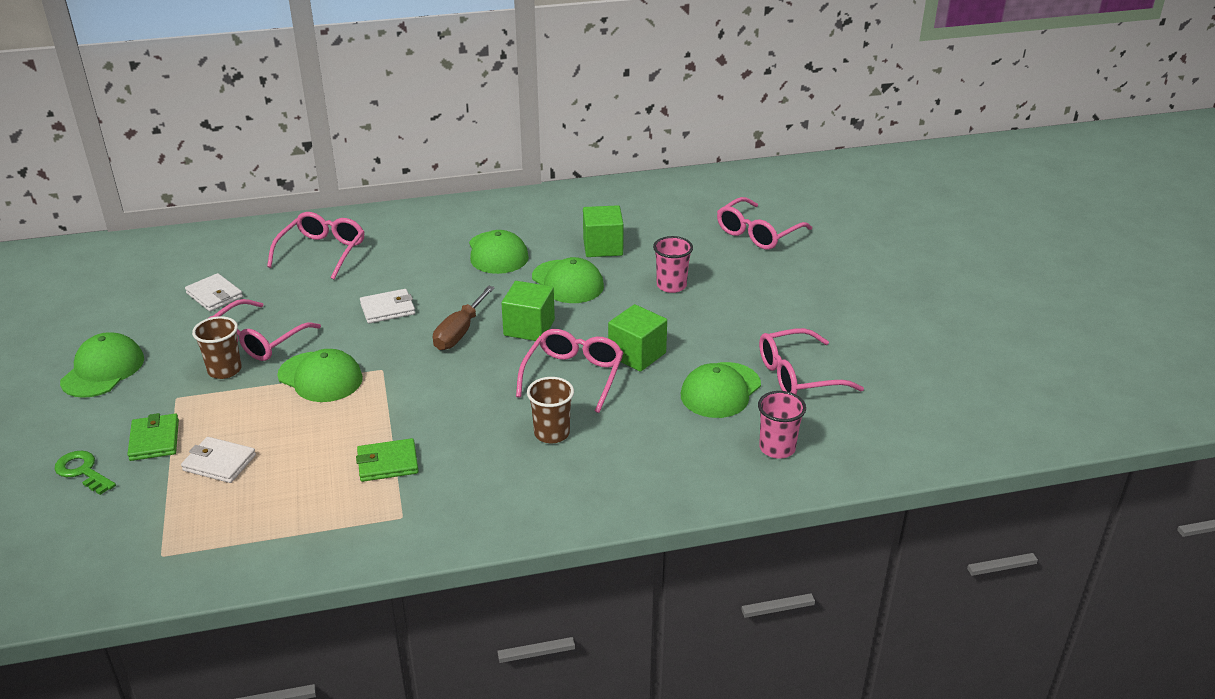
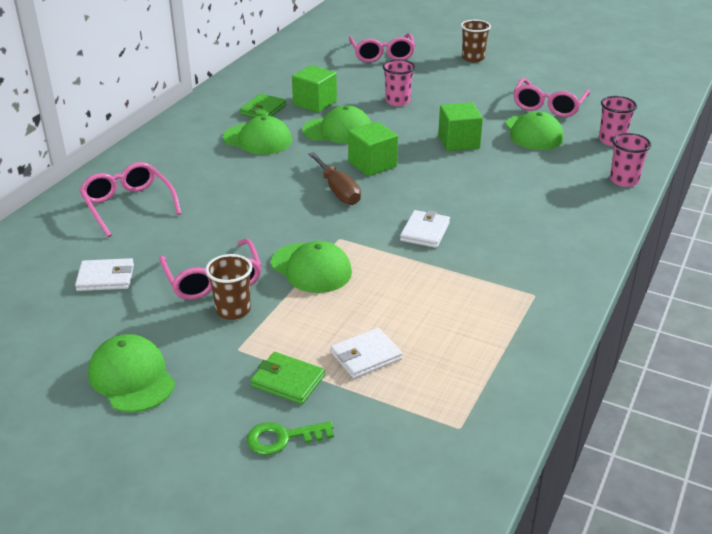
camera: 50 degrees left, 0 degrees up
green cap [277,349,363,402] -> green cap turned 60 degrees clockwise [271,241,352,293]
green wallet [356,438,419,482] -> green wallet moved to [240,94,286,118]
white wallet [360,289,415,324] -> white wallet moved to [400,210,450,248]
pink glasses [516,329,624,413] -> none
brown cup [527,377,574,443] -> brown cup moved to [461,20,491,62]
none -> pink cup [610,133,651,187]

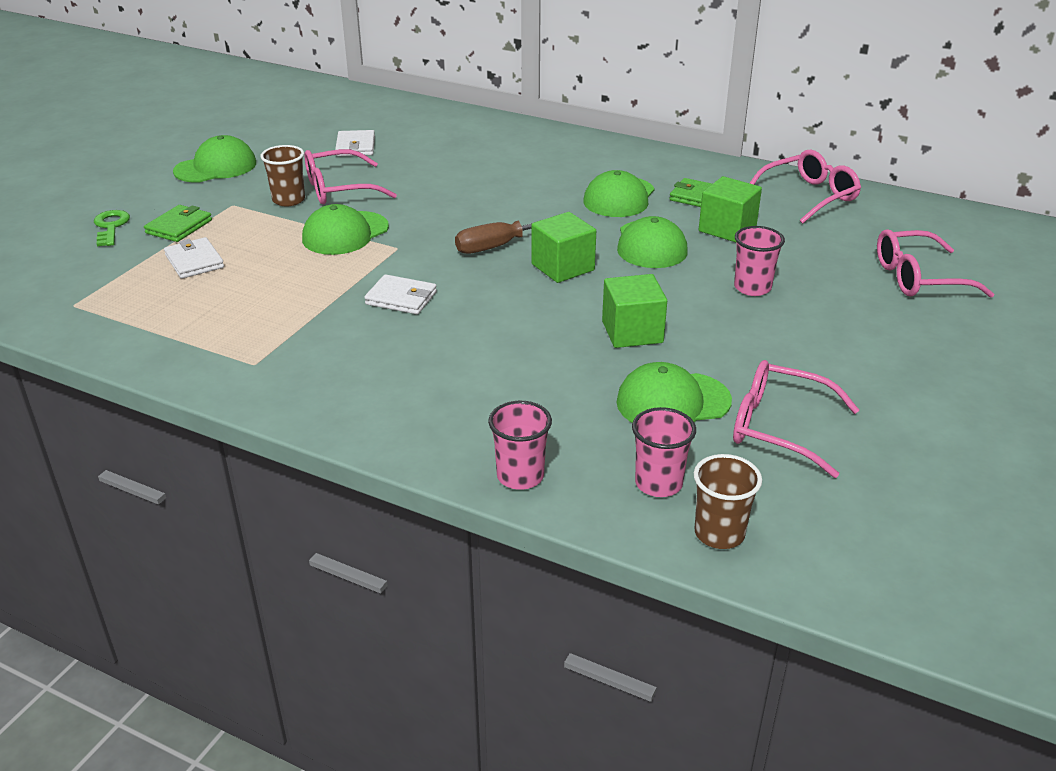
camera: 90 degrees right, 0 degrees up
pink glasses [79,162,182,237] -> pink glasses moved to [750,150,861,224]
brown cup [461,20,491,62] -> brown cup moved to [694,454,762,549]

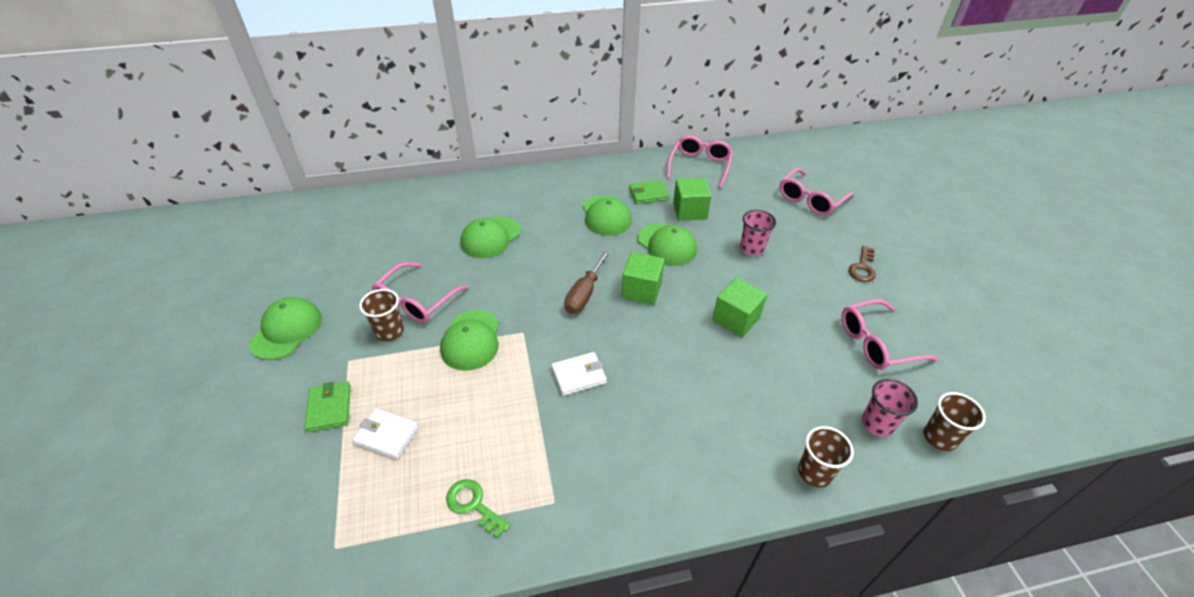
camera: 40 degrees left, 10 degrees up
green key [94,210,130,246] -> green key moved to [446,479,510,538]
white wallet [335,130,375,156] -> none
pink cup [488,401,552,490] -> brown cup [798,426,854,488]
green cap [616,362,732,423] -> green cap moved to [460,217,521,258]
none -> brown key [848,246,876,282]

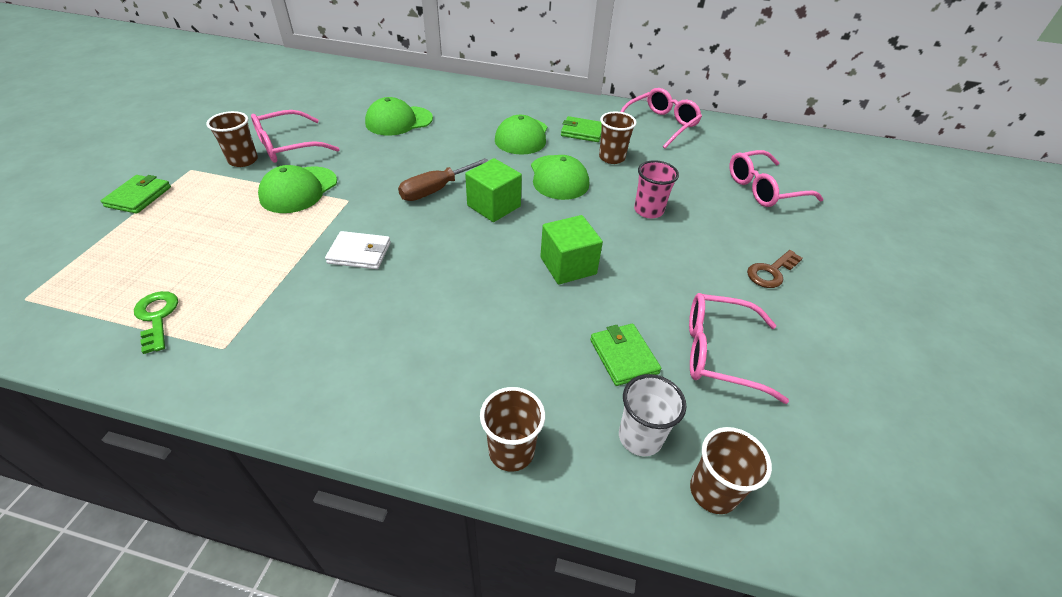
camera: 25 degrees right, 0 degrees up
green cap [249,297,322,360] -> none
white wallet [352,408,419,459] -> none
green cube [673,178,712,221] -> brown cup [599,112,637,164]
pink cup [862,379,918,437] -> white cup [619,374,686,456]
none -> green wallet [590,324,661,386]

